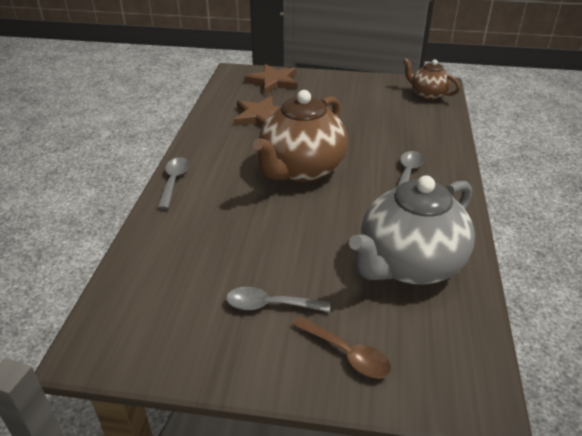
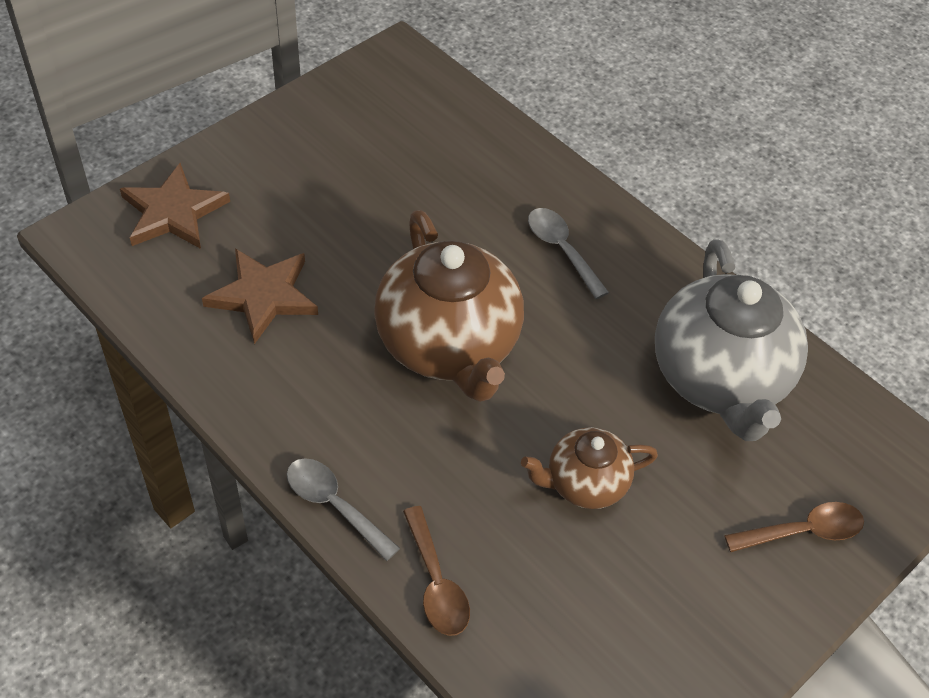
camera: 55 degrees left, 15 degrees up
grey spoon [226,287,330,312] -> none
brown teapot [403,58,460,100] -> brown teapot moved to [521,427,658,509]
none -> brown spoon [403,506,470,636]

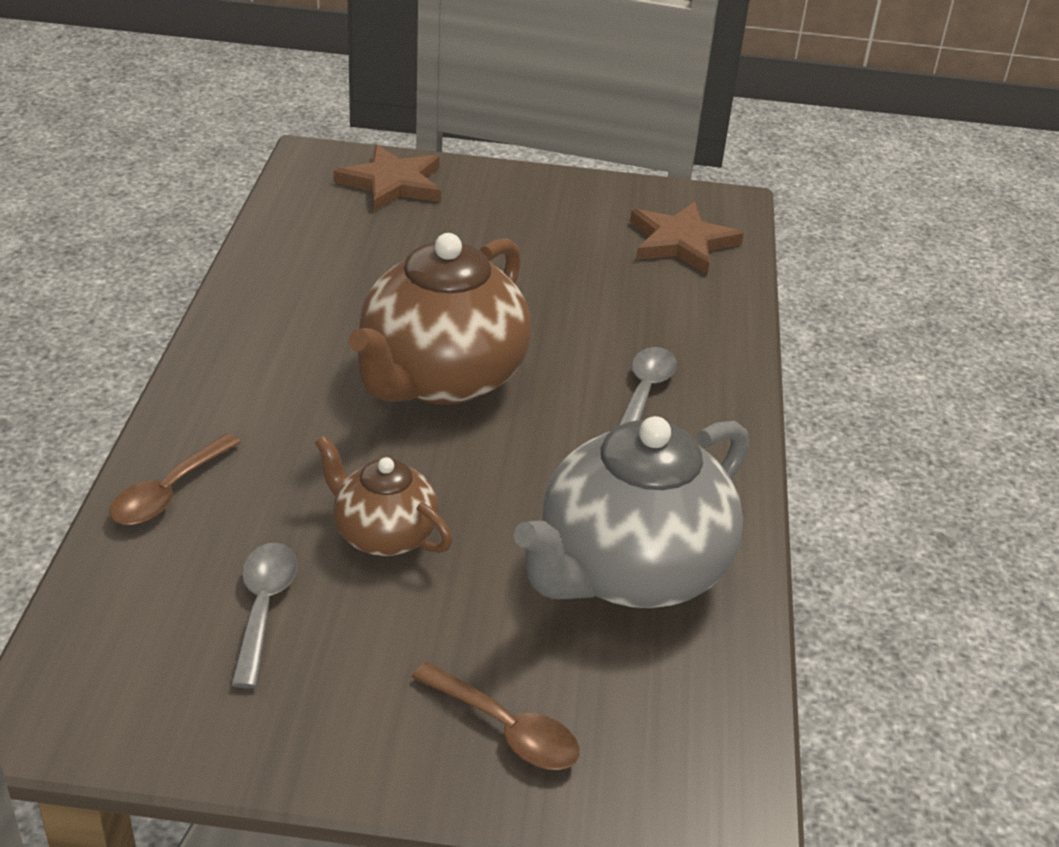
camera: 50 degrees right, 15 degrees down
brown star [202,248,318,344] -> brown star moved to [630,202,744,275]
grey spoon [287,458,400,561] -> grey spoon moved to [231,543,298,688]

